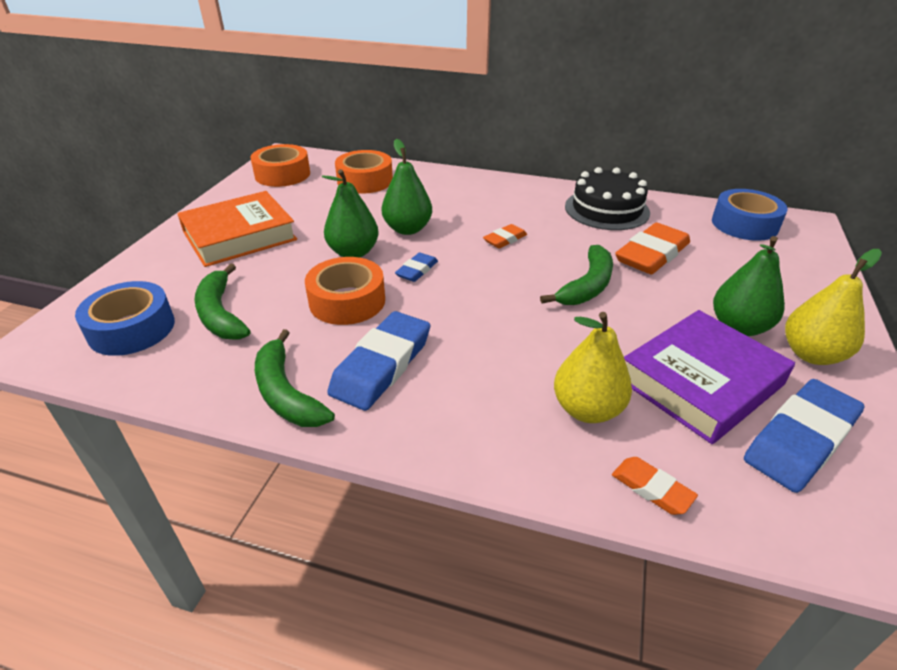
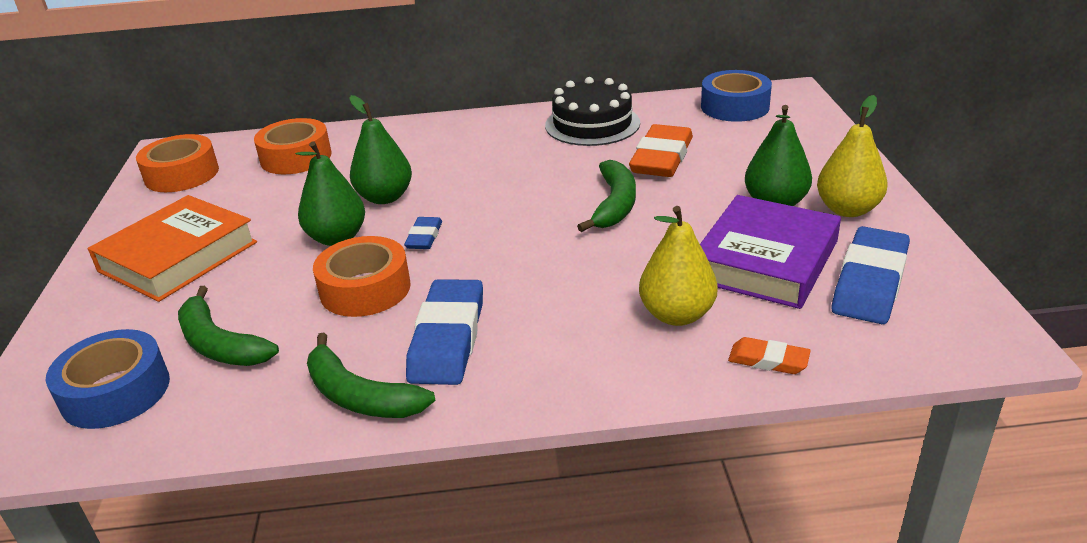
camera: 20 degrees left, 5 degrees down
orange eraser [483,224,527,248] -> none

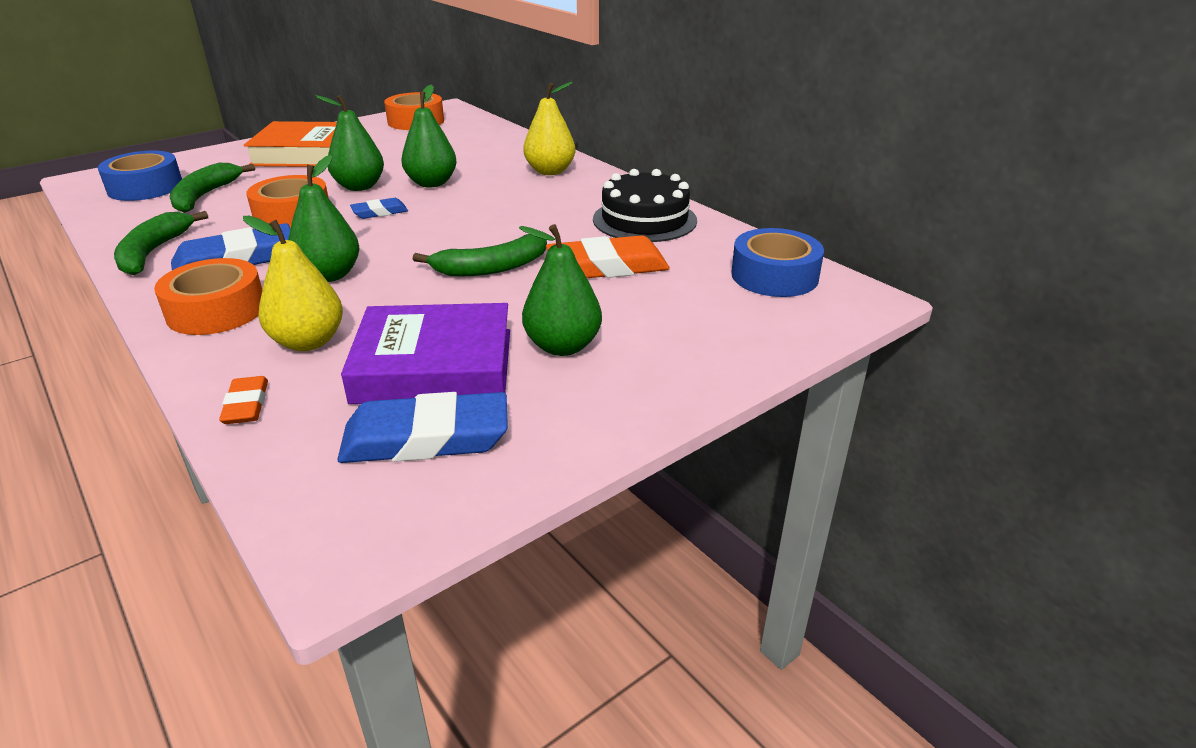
camera: 55 degrees right, 0 degrees up
orange tape [254,118,332,174] -> orange tape moved to [154,258,262,335]
yellow pear [817,95,888,217] -> yellow pear moved to [523,82,576,175]
none -> green pear [288,155,360,282]

